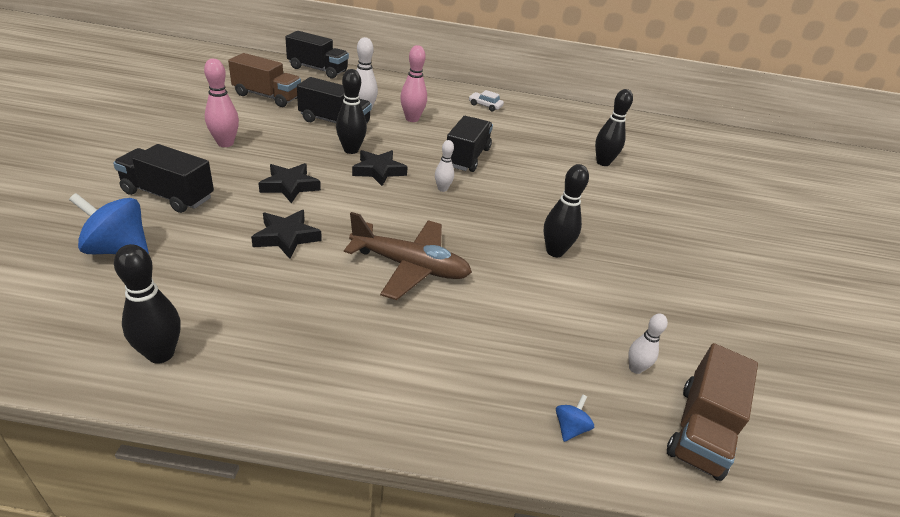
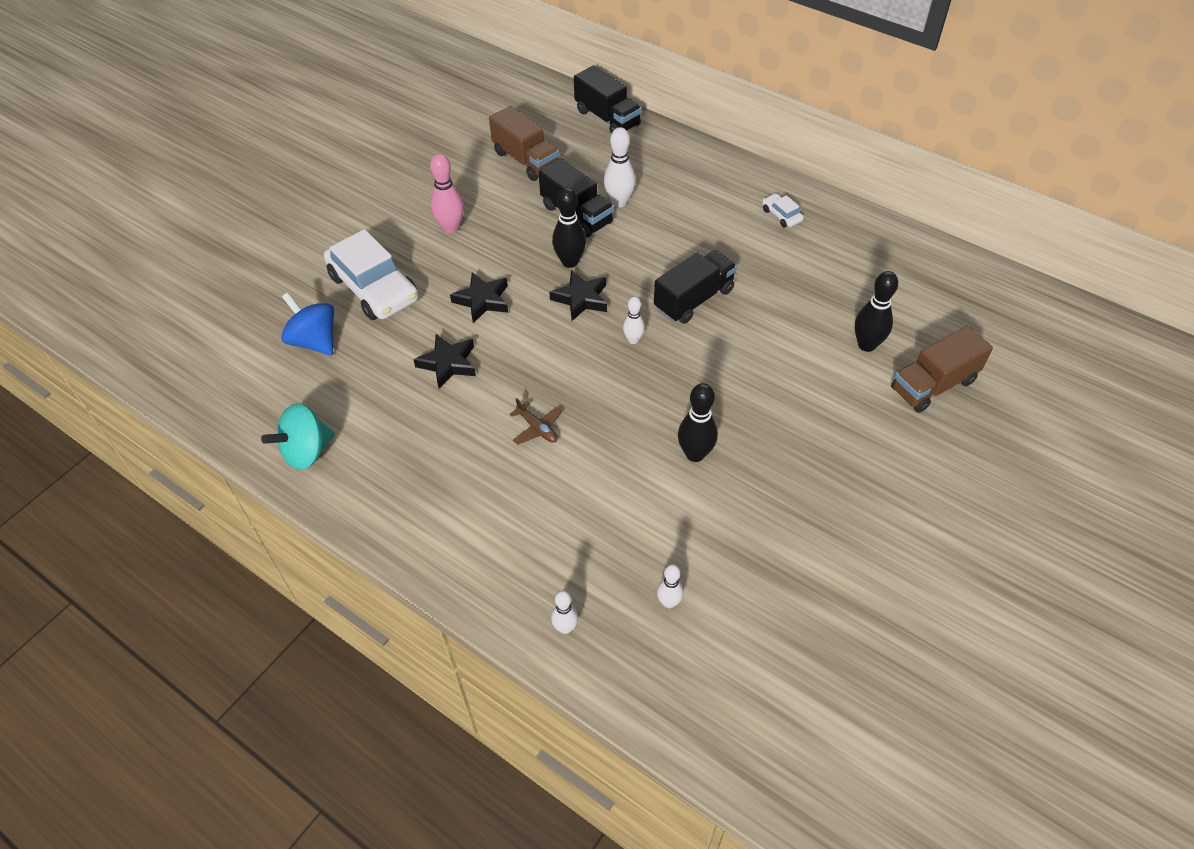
camera: 35 degrees right, 15 degrees up
black truck [113,144,214,213] -> white car [324,229,418,320]
black bowling pin [114,244,180,364] -> turquoise spinning top [261,403,335,470]
brown plane [344,212,472,300] -> brown plane [510,398,563,445], size x0.48
pink bowling pin [400,45,427,122] -> none
blue spinning top [556,394,594,442] -> white bowling pin [551,590,578,634]
brown truck [667,343,758,481] -> brown truck moved to [891,326,993,413]

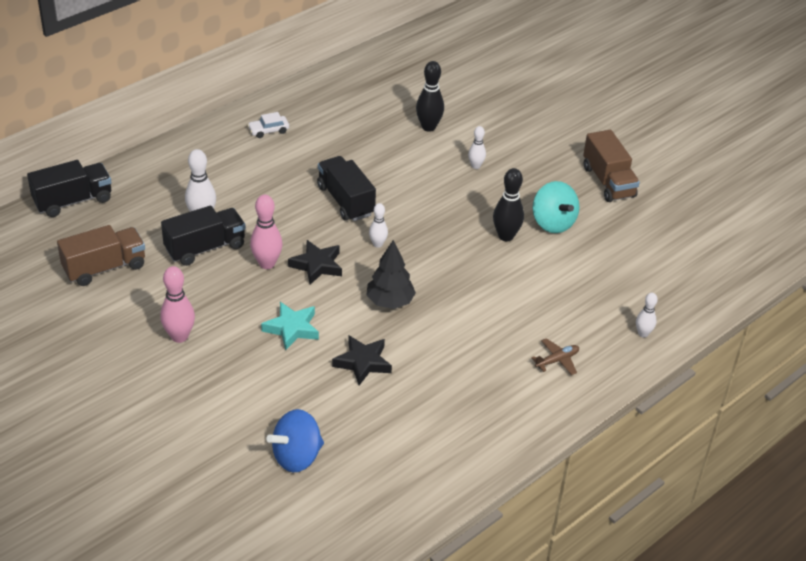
camera: 80 degrees left, 10 degrees down
turquoise spinning top [261,403,335,470] -> turquoise spinning top moved to [533,181,579,233]
white car [324,229,418,320] -> none
black star [450,272,508,323] -> turquoise star [261,302,319,351]
brown plane [510,398,563,445] -> brown plane moved to [531,338,579,375]
black bowling pin [552,187,586,268] -> pink bowling pin [250,195,283,269]
white bowling pin [657,564,684,608] -> white bowling pin moved to [468,126,486,169]
brown truck [891,326,993,413] -> brown truck moved to [583,130,640,202]
none -> black tree [366,240,416,309]

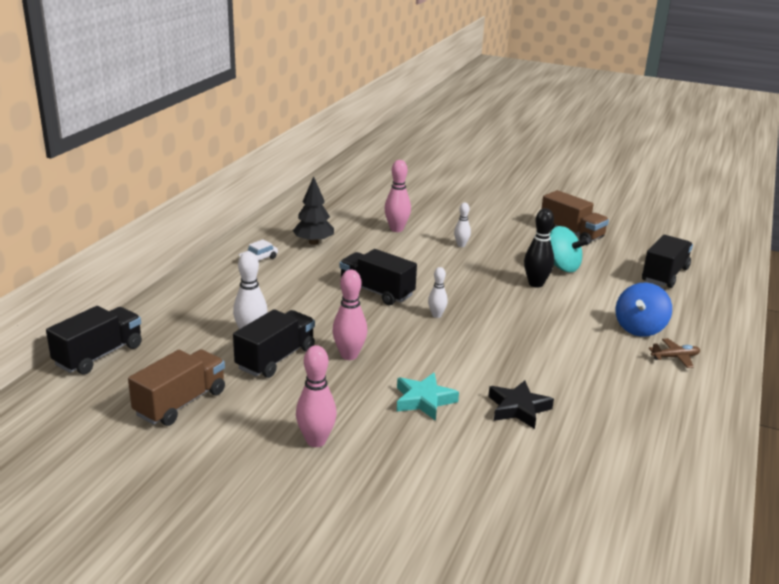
camera: 25 degrees left, 15 degrees down
blue spinning top [266,409,324,472] -> blue spinning top moved to [616,283,672,337]
black star [288,240,342,285] -> none
black tree [366,240,416,309] -> black tree moved to [293,176,334,245]
black bowling pin [416,61,444,132] -> pink bowling pin [384,160,411,232]
brown plane [531,338,579,375] -> brown plane turned 45 degrees clockwise [649,338,700,368]
white bowling pin [636,293,658,337] -> none
none -> black truck [642,235,693,288]

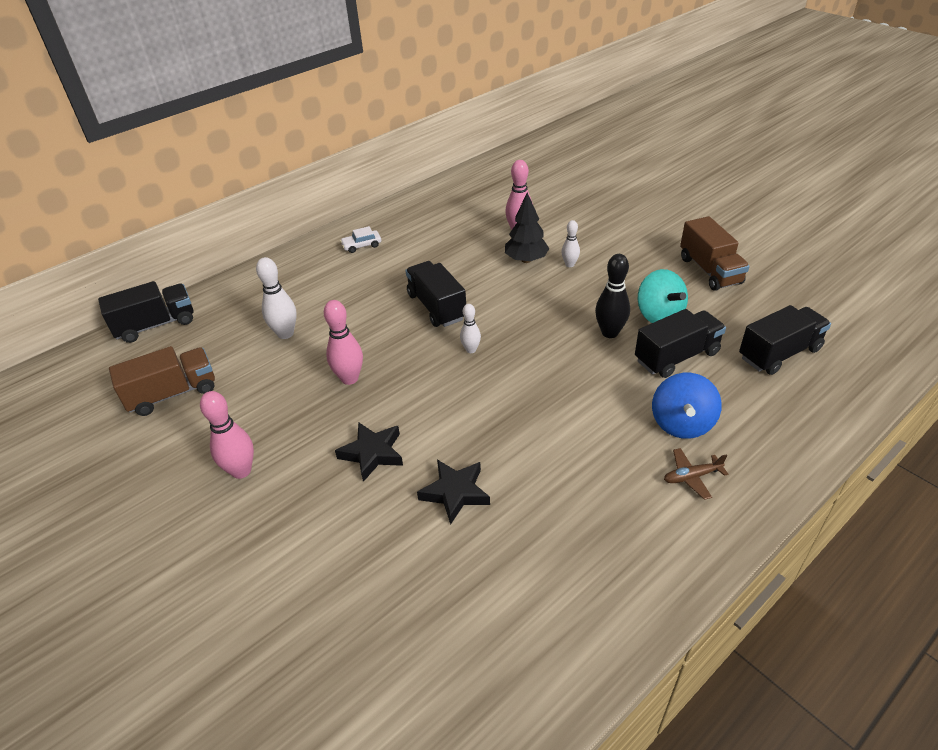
camera: 30 degrees right, 15 degrees up
black truck [233,309,315,378] -> black truck moved to [635,309,726,378]
black tree [293,176,334,245] -> black tree moved to [505,192,550,263]
turquoise star [397,373,459,421] -> black star [335,422,403,482]
blue spinning top [616,283,672,337] -> blue spinning top turned 45 degrees counterclockwise [652,373,722,439]
brown plane [649,338,700,368] -> brown plane turned 150 degrees clockwise [664,448,728,500]

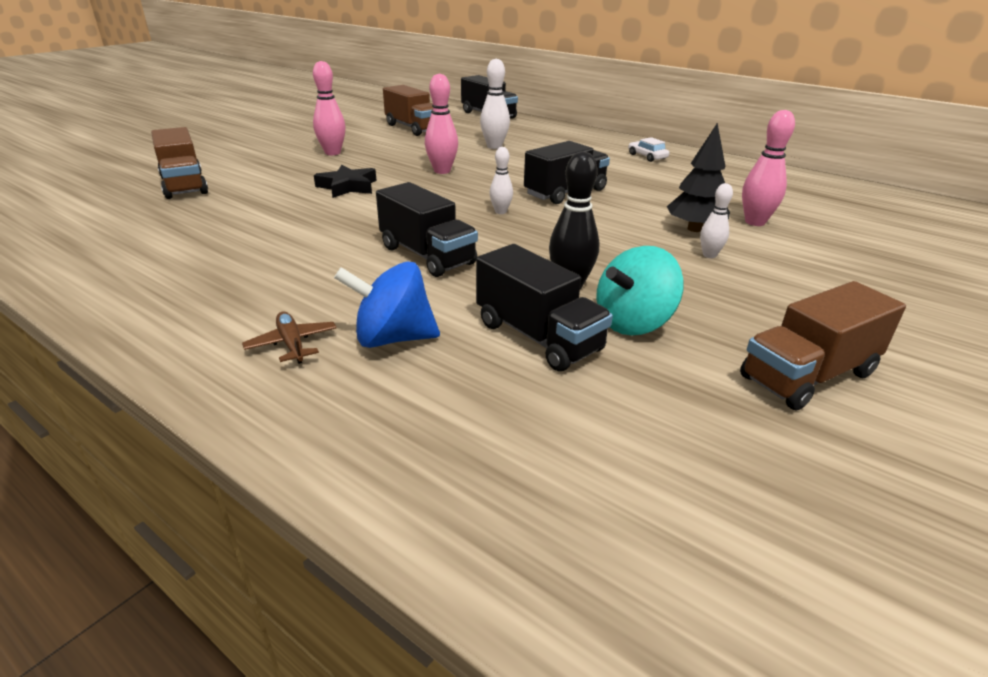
camera: 75 degrees right, 10 degrees down
black star [417,460,490,525] -> none
black truck [739,305,831,375] -> black truck moved to [376,182,478,277]
none -> brown truck [151,127,208,199]

